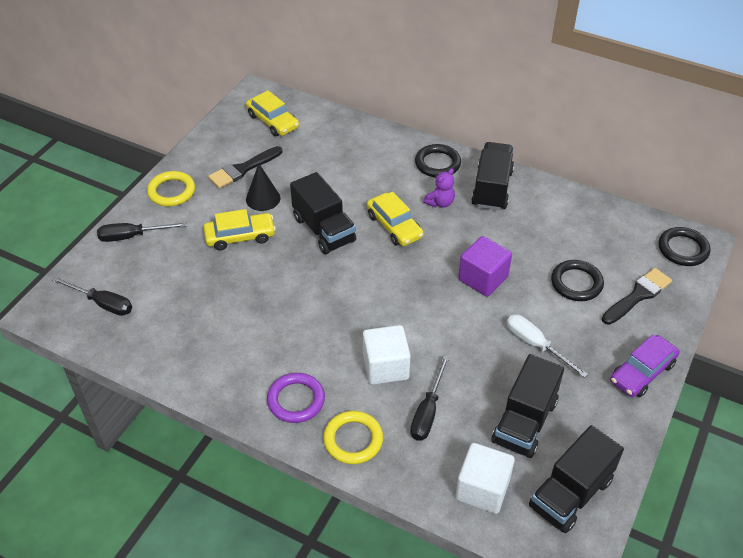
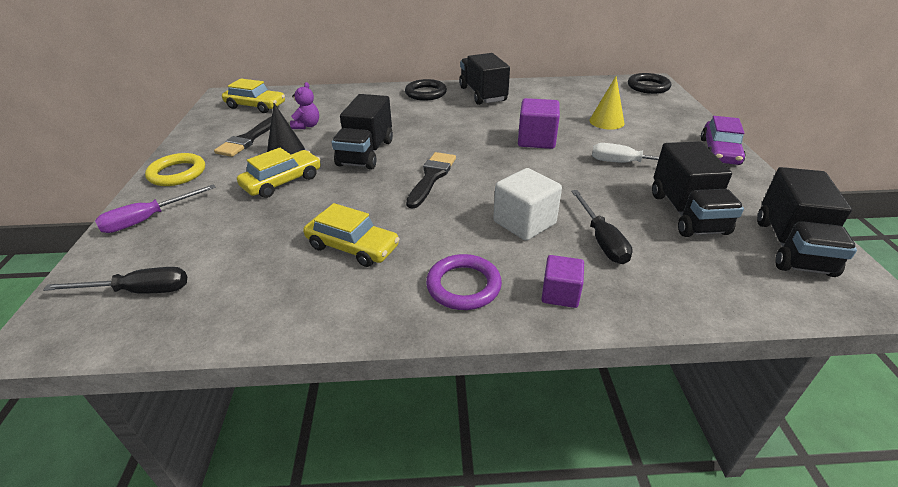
camera: 30 degrees left, 10 degrees down
black screwdriver [97,222,187,242] -> purple screwdriver [95,185,216,233]
black truck [290,172,356,254] -> black truck turned 75 degrees clockwise [332,94,393,170]
yellow ring [323,411,383,464] -> purple cube [541,255,584,308]
yellow car [367,192,423,246] -> yellow car moved to [303,203,400,267]
purple teddy bear [423,168,455,208] -> purple teddy bear moved to [290,82,319,129]
white cube [456,443,515,514] -> none
black ring [551,260,604,301] -> yellow cone [589,76,624,130]
black brush [602,268,672,325] -> black brush moved to [406,152,456,209]

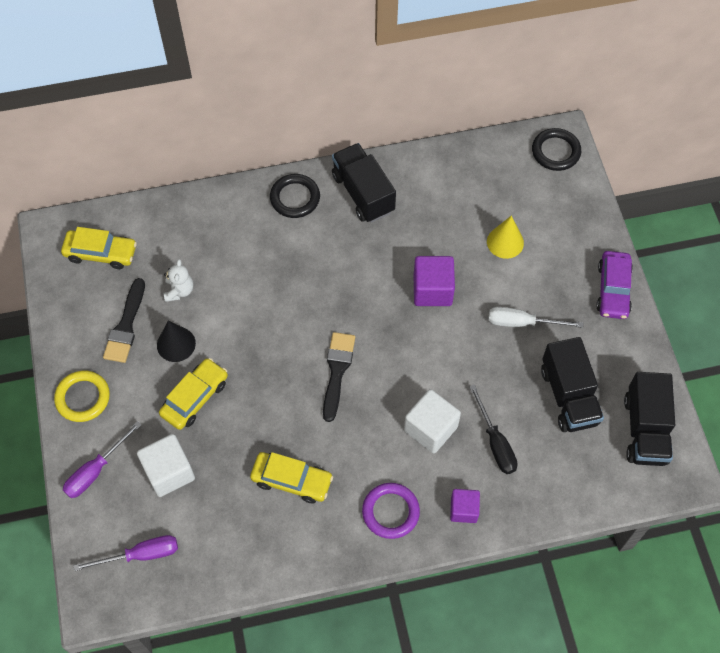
camera: 10 degrees left, 25 degrees up
black screwdriver [43,267,187,294] -> purple screwdriver [74,535,178,571]
purple teddy bear [290,82,319,129] -> white teddy bear [164,259,193,302]
black truck [332,94,393,170] -> none
none -> white cube [137,434,195,497]

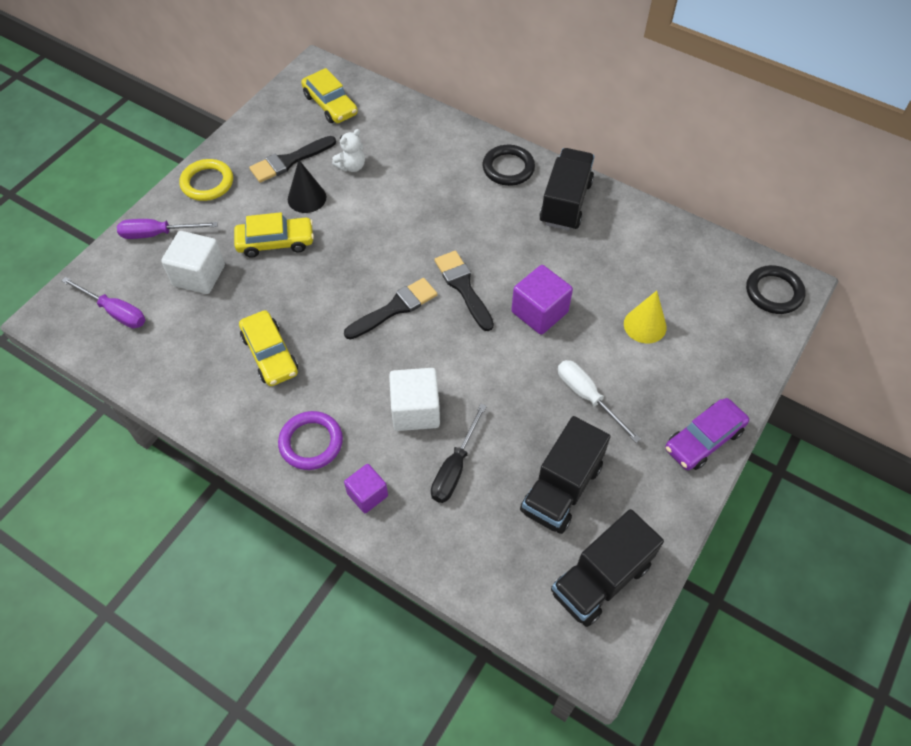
camera: 45 degrees right, 5 degrees down
none -> black brush [434,251,494,331]

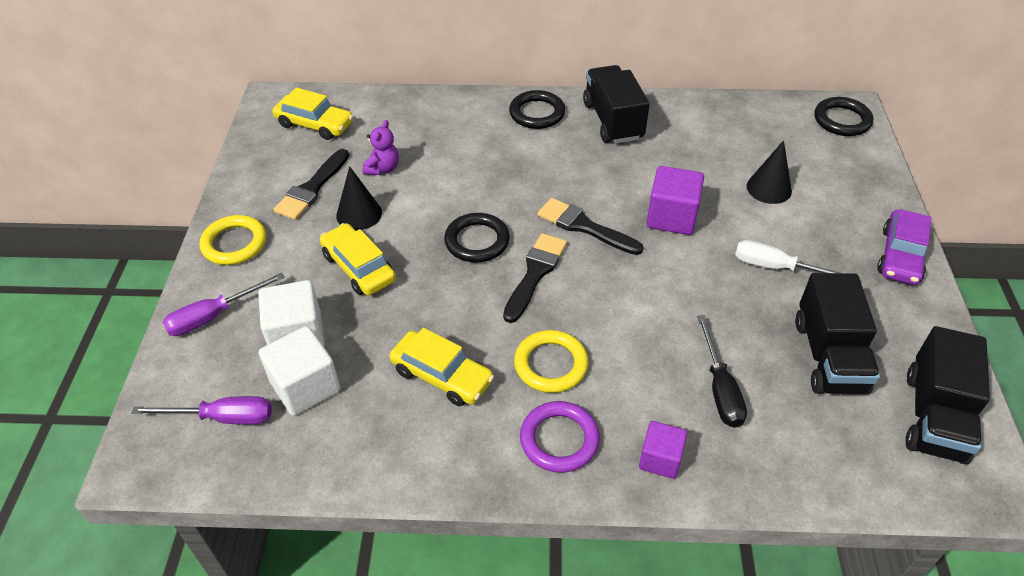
camera: 30 degrees left, 10 degrees down
yellow car [234,212,314,258] -> yellow car turned 90 degrees counterclockwise [320,223,396,296]
white teddy bear [332,129,365,172] -> purple teddy bear [362,120,399,175]
white cube [389,368,440,431] -> white cube moved to [259,326,340,416]
yellow cone [624,291,667,344] -> black cone [747,140,792,204]
none -> black ring [444,213,510,263]
none -> yellow ring [514,330,588,393]

